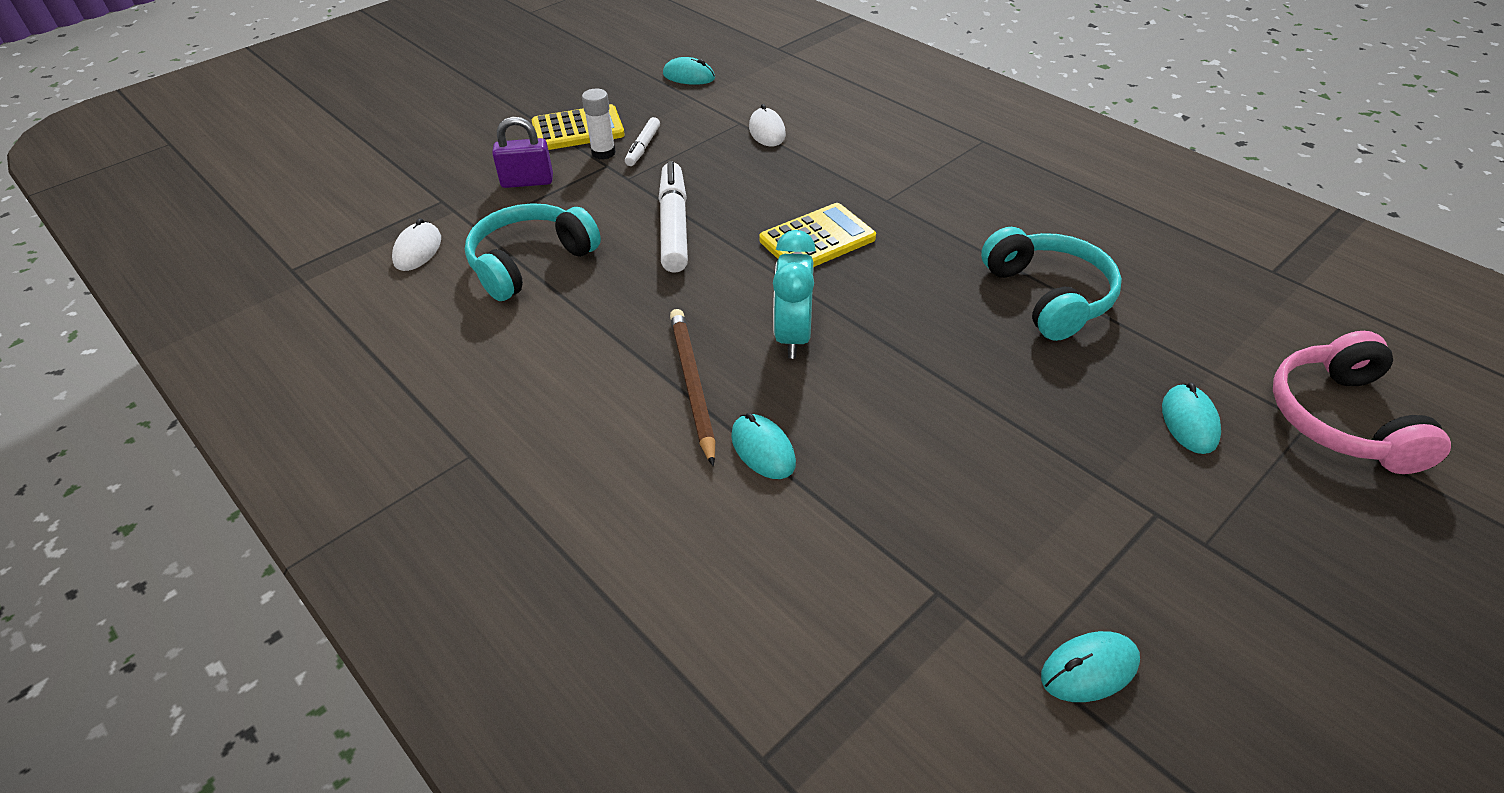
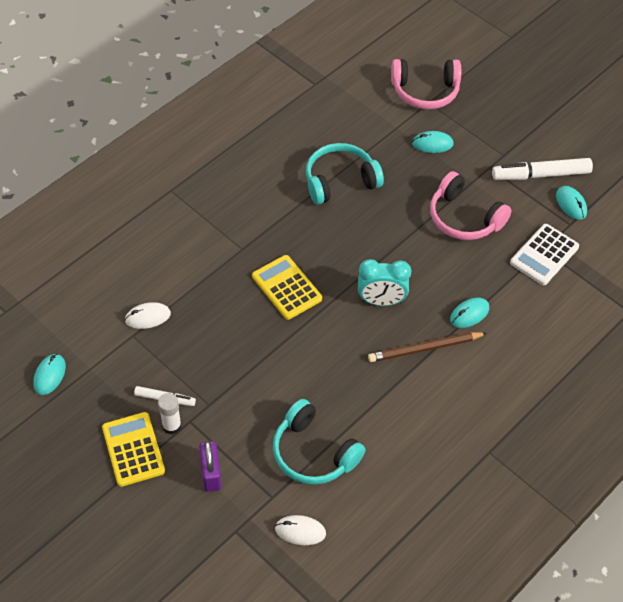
camera: 95 degrees left, 10 degrees up
white marker [658,161,688,273] -> white marker moved to [492,158,593,180]
none -> pink headphones [430,171,512,240]
none -> white calculator [510,224,579,285]

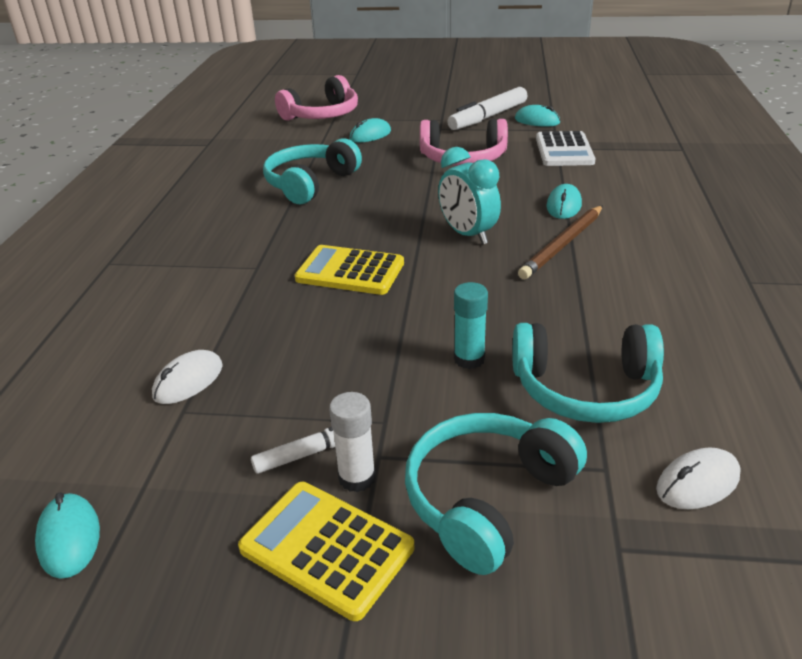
camera: 35 degrees left, 20 degrees down
purple padlock [199,440,221,492] -> turquoise headphones [405,413,587,575]
turquoise clock [358,259,411,306] -> turquoise clock turned 90 degrees clockwise [438,147,501,245]
none -> turquoise glue stick [454,282,488,369]

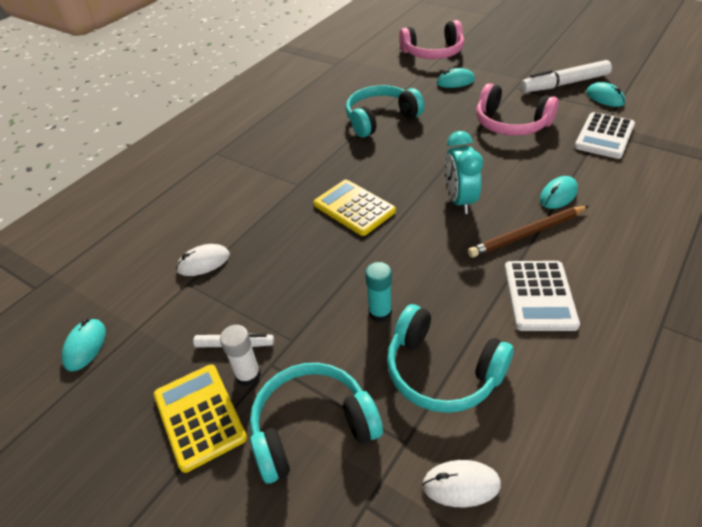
camera: 30 degrees right, 10 degrees up
none -> white calculator [504,261,580,331]

